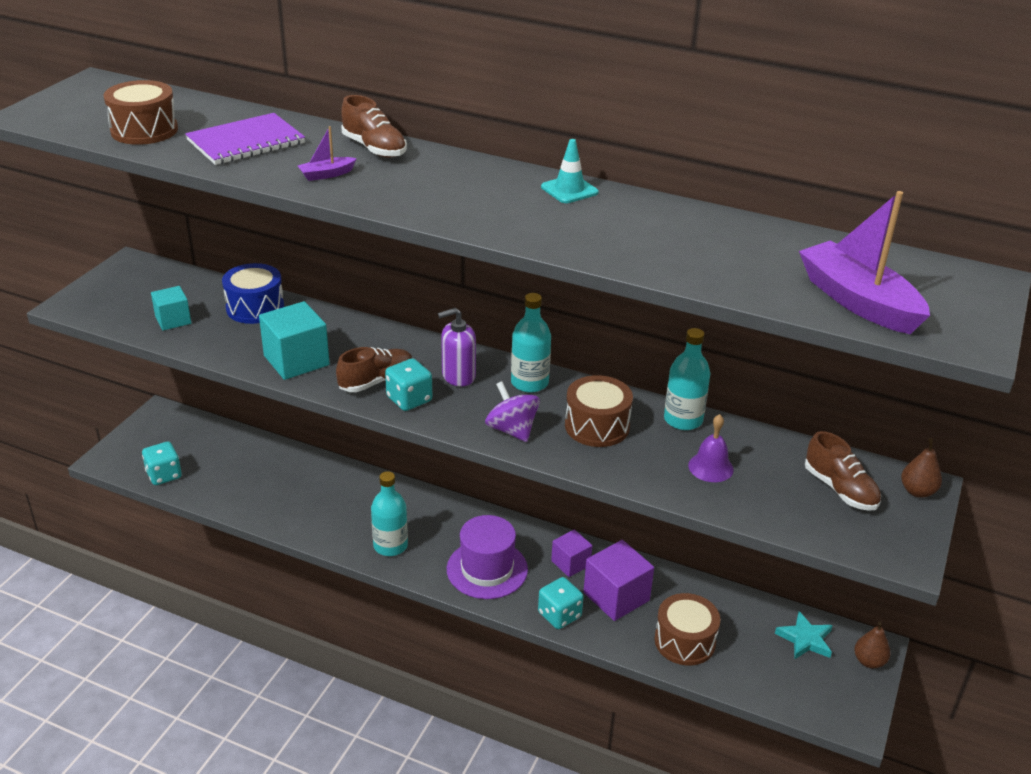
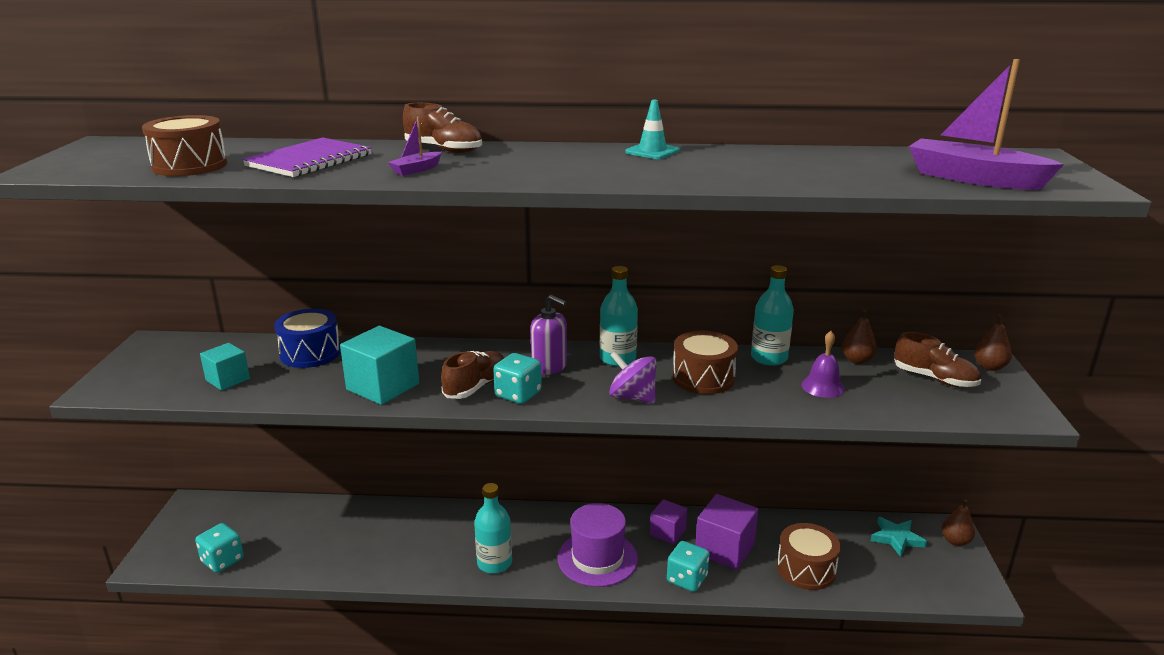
camera: 20 degrees left, 10 degrees down
purple soap dispenser [438,308,476,387] -> purple soap dispenser turned 105 degrees counterclockwise [530,295,567,375]
none -> brown pear [842,309,877,364]

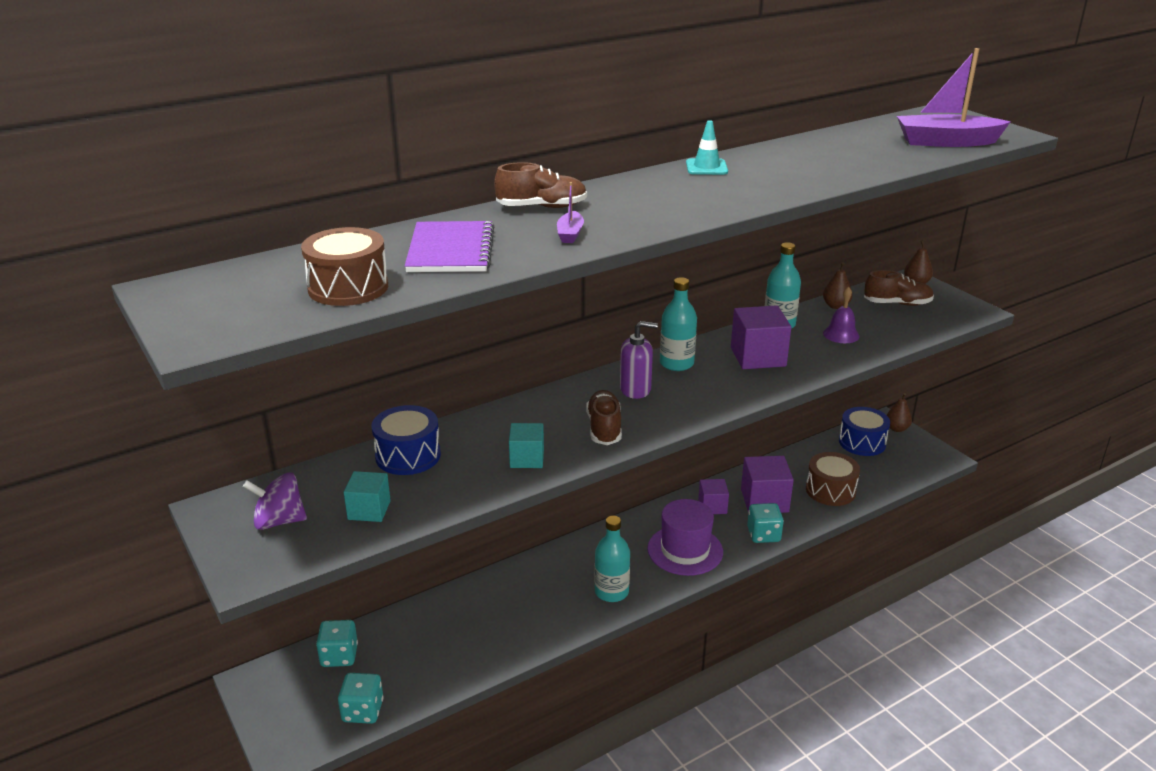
camera: 35 degrees left, 5 degrees up
turquoise cube [340,326,419,405] -> turquoise cube [509,423,544,468], size x0.61
turquoise dice [493,353,542,404] -> turquoise dice moved to [316,620,358,667]
purple spinning top [609,351,657,403] -> purple spinning top moved to [243,473,307,530]
brown drum [672,331,738,394] -> purple cube [731,305,791,369]
turquoise star [871,516,927,557] -> blue drum [839,407,890,456]

